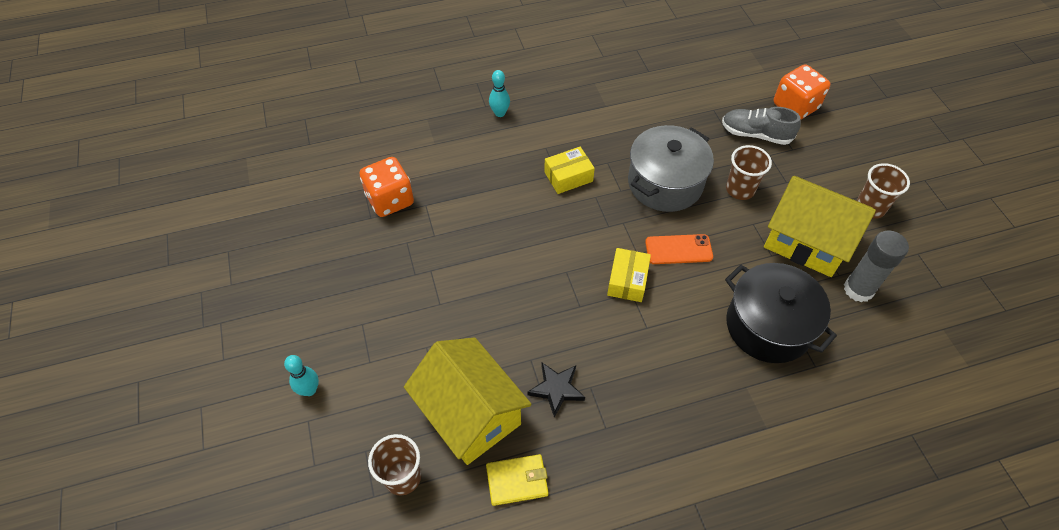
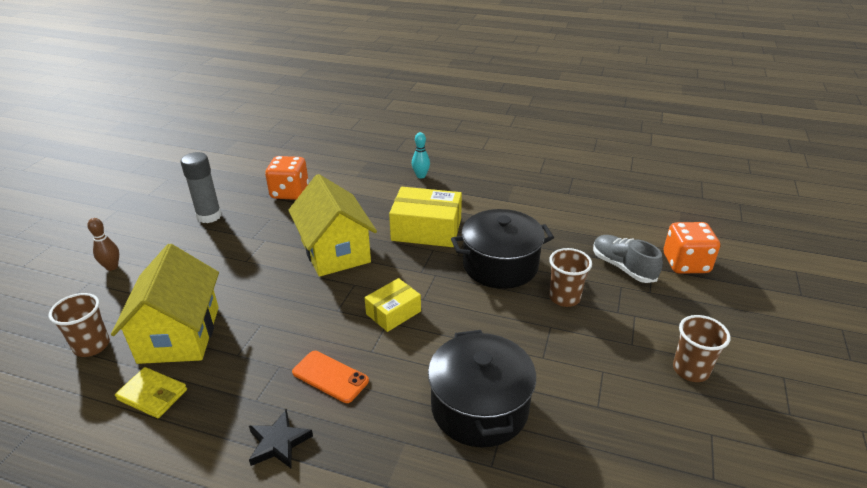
camera: 35 degrees right, 20 degrees down
turquoise bowling pin [284,355,319,396] -> brown bowling pin [87,218,119,271]
black star [527,363,585,417] -> black star moved to [249,409,313,468]
yellow box [544,147,595,194] -> yellow box [389,187,462,247], size x1.70
grey pot [628,125,714,212] -> black pot [451,209,554,289]
orange phone [645,234,713,264] -> orange phone moved to [292,351,369,403]
yellow house [764,176,876,277] -> yellow house moved to [288,174,377,277]
grey glue stick [844,231,909,302] -> grey glue stick moved to [180,152,222,223]

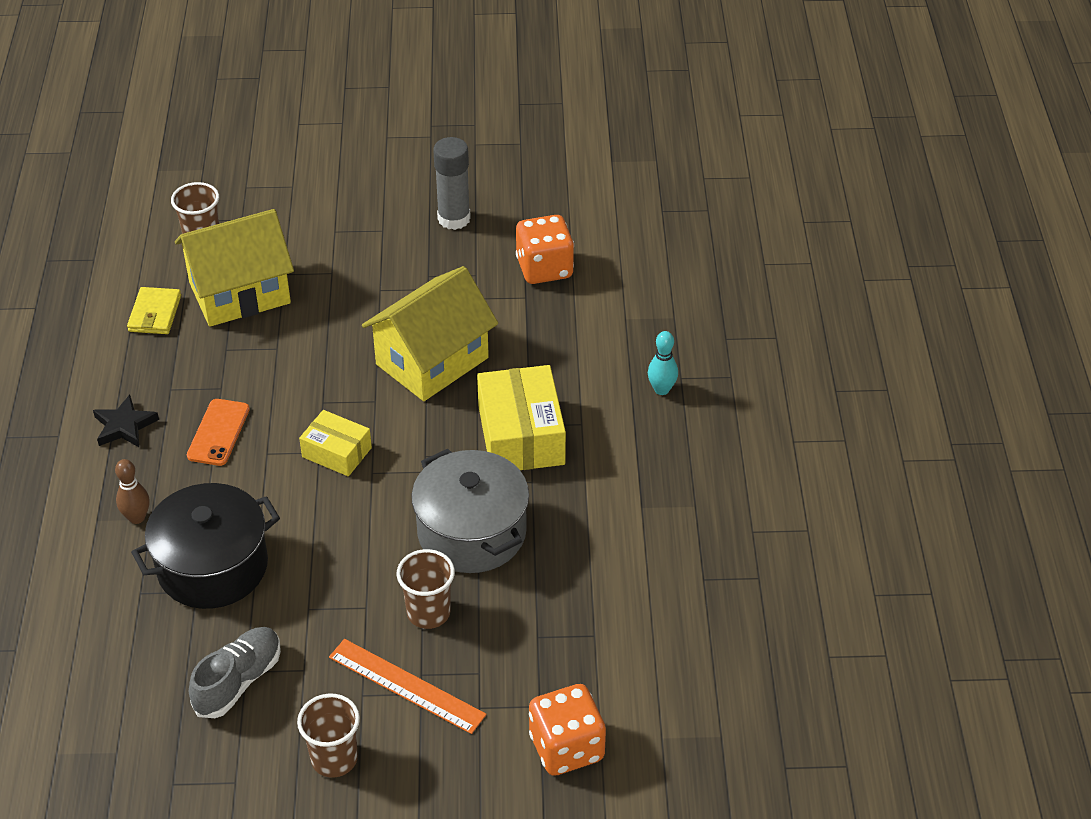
camera: 70 degrees right, 10 degrees up
brown bowling pin [87,218,119,271] -> brown bowling pin moved to [115,459,150,524]
black pot [451,209,554,289] -> grey pot [411,449,529,573]
grey shoe [593,235,663,283] -> grey shoe moved to [189,627,281,718]
none -> orange ruler [329,639,486,734]

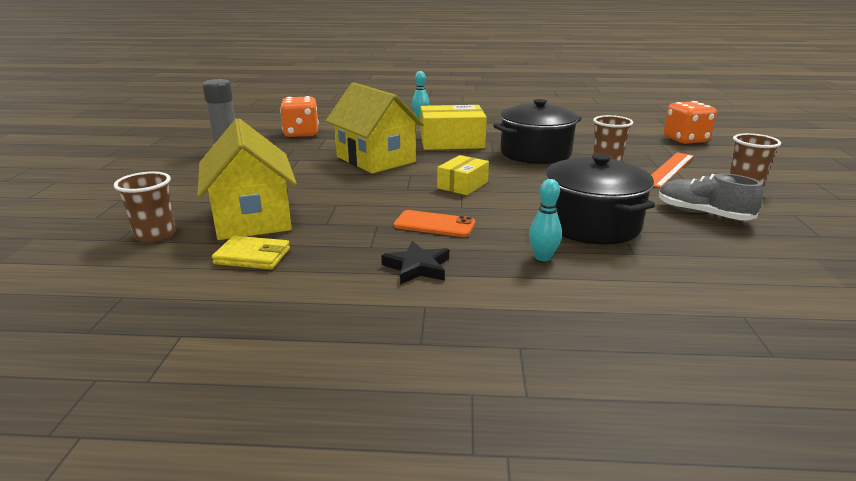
camera: 85 degrees left, 20 degrees down
brown bowling pin [115,459,150,524] -> turquoise bowling pin [529,179,562,261]
grey pot [411,449,529,573] -> black pot [493,99,582,164]

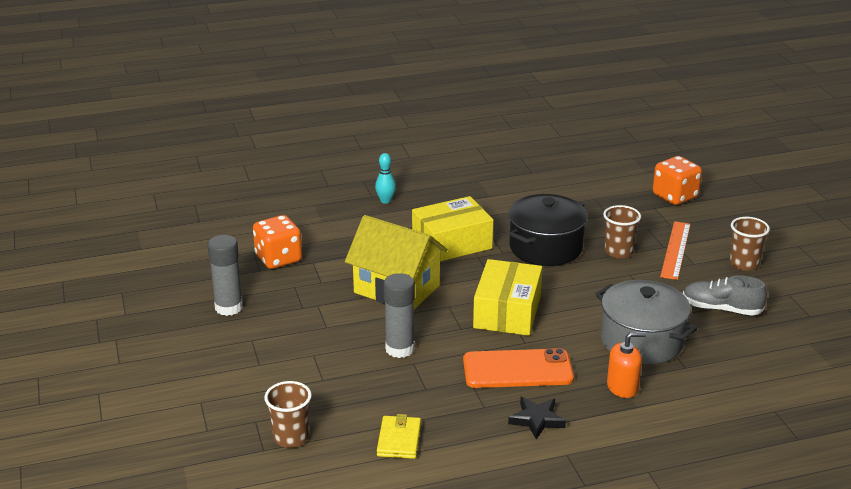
camera: 20 degrees left, 5 degrees up
yellow house [197,119,297,240] -> none
yellow wallet [212,236,290,270] -> yellow wallet turned 75 degrees counterclockwise [377,414,421,459]
orange phone [394,210,475,237] -> orange phone [463,348,574,388], size x1.56
yellow box [437,155,489,195] -> yellow box [473,259,542,336], size x1.70
turquoise bowling pin [529,179,562,261] -> orange soap dispenser [607,332,646,398]
black pot [545,154,655,245] -> grey pot [596,280,697,365]
none -> grey glue stick [383,273,415,358]

